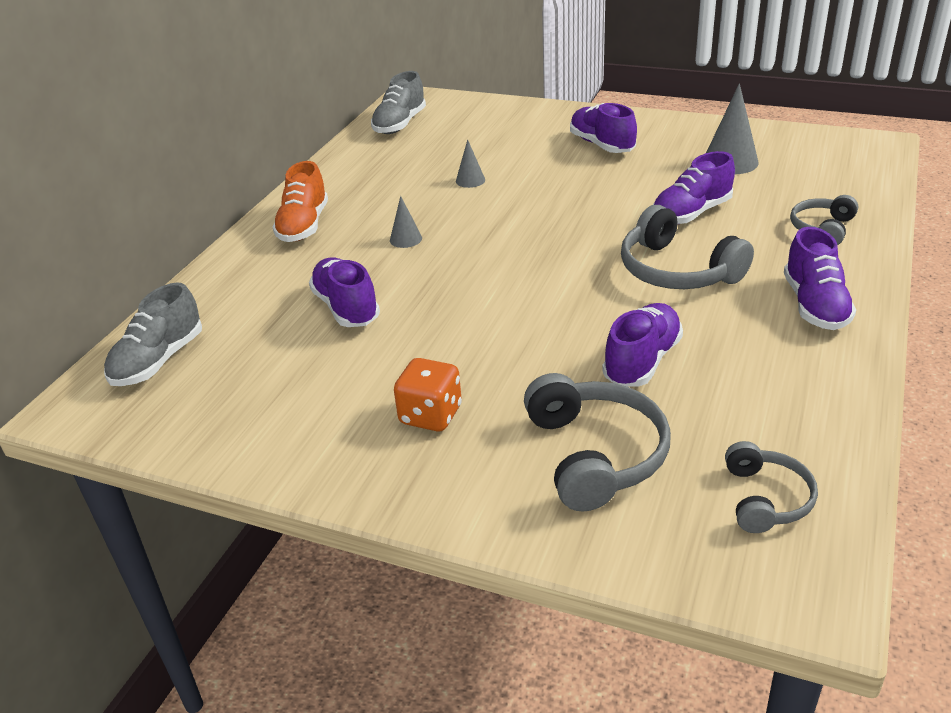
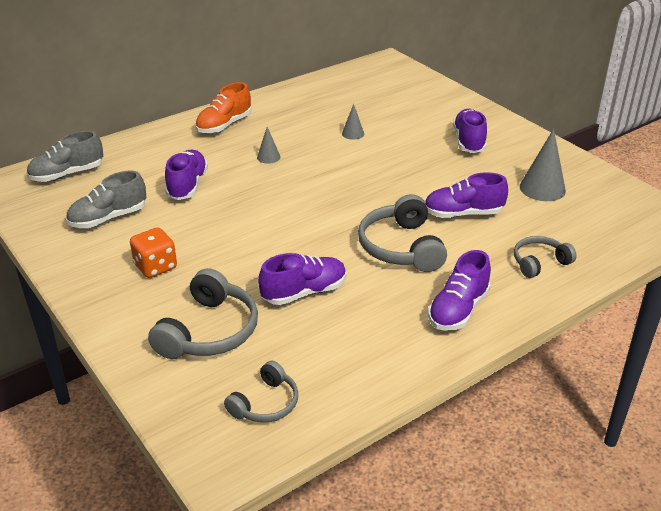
camera: 30 degrees right, 0 degrees up
grey shoe [371,71,426,134] -> grey shoe moved to [66,171,146,228]

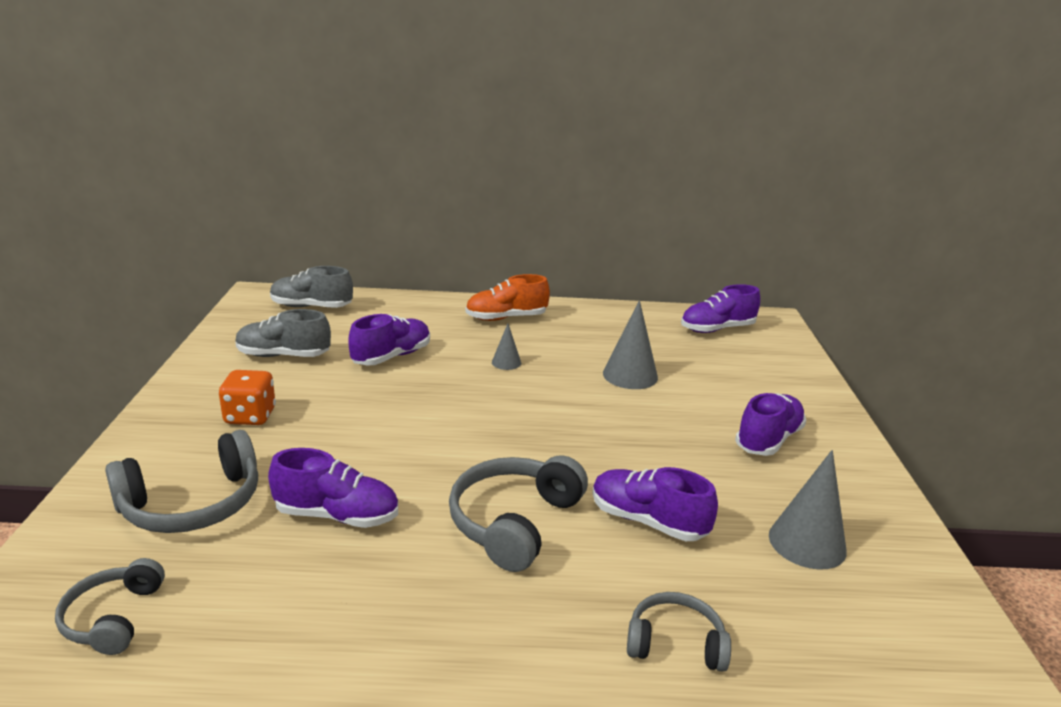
camera: 35 degrees right, 10 degrees down
grey headphones [224,361,298,422] -> grey headphones turned 105 degrees clockwise [55,558,165,655]
grey cone [342,104,364,140] -> grey cone [603,300,658,389], size x1.83
purple shoe [428,250,491,331] -> purple shoe moved to [681,284,760,333]

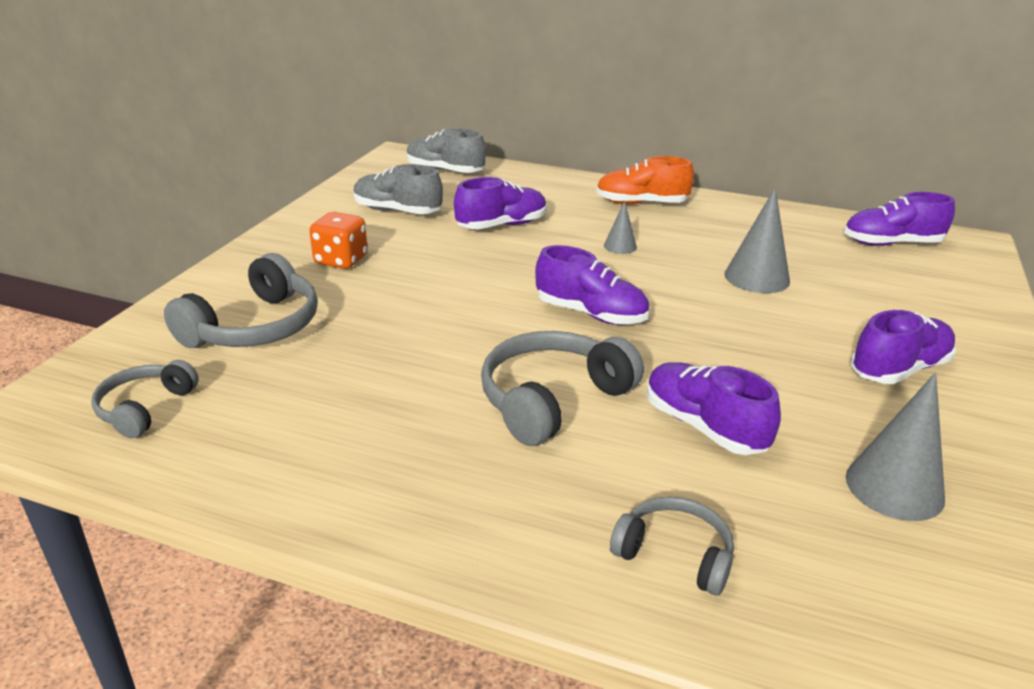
camera: 20 degrees right, 5 degrees up
grey headphones [105,430,258,533] -> grey headphones turned 45 degrees counterclockwise [164,253,318,348]
purple shoe [268,448,398,528] -> purple shoe moved to [535,245,649,325]

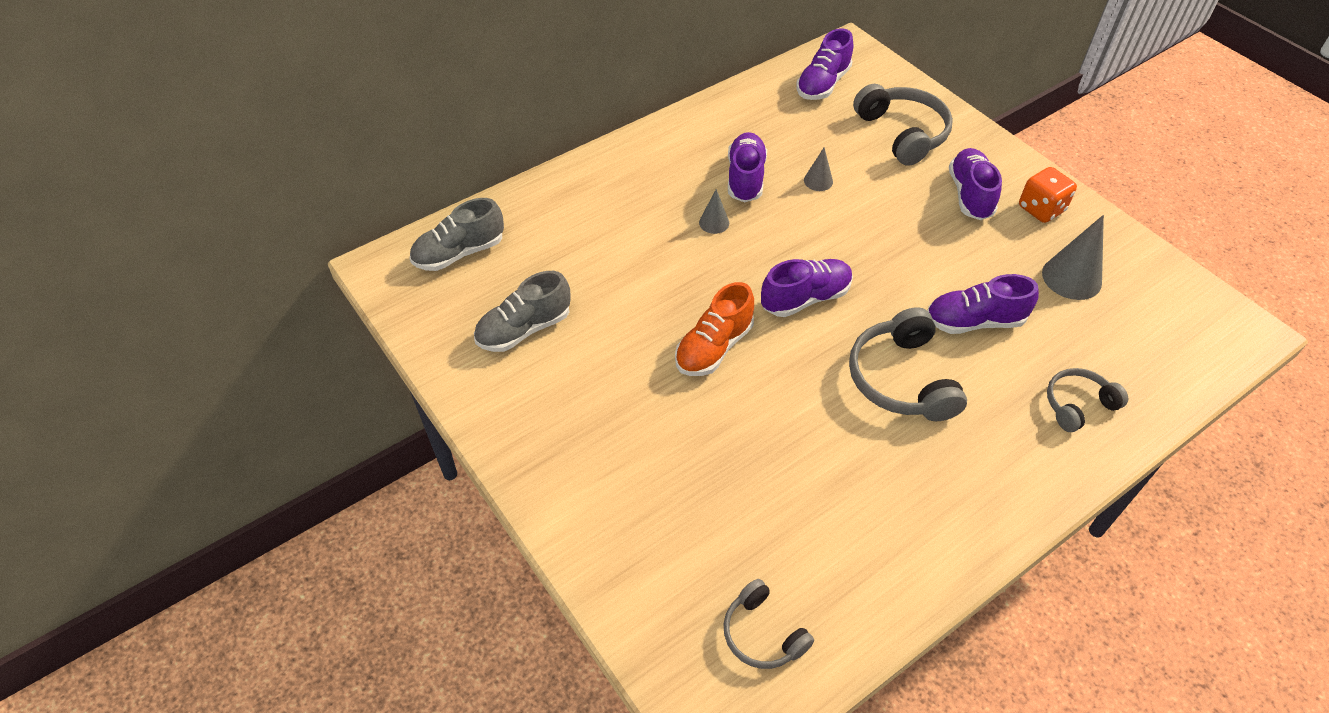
camera: 55 degrees left, 20 degrees up
grey headphones [164,253,318,348] -> grey headphones moved to [853,84,953,166]
orange dice [309,212,368,269] -> orange dice moved to [1019,167,1077,223]
purple shoe [454,177,547,229] -> purple shoe moved to [728,132,767,202]
orange shoe [596,156,694,204] -> orange shoe moved to [675,282,754,376]
grey cone [725,187,790,293] -> grey cone [804,148,833,191], size x0.55

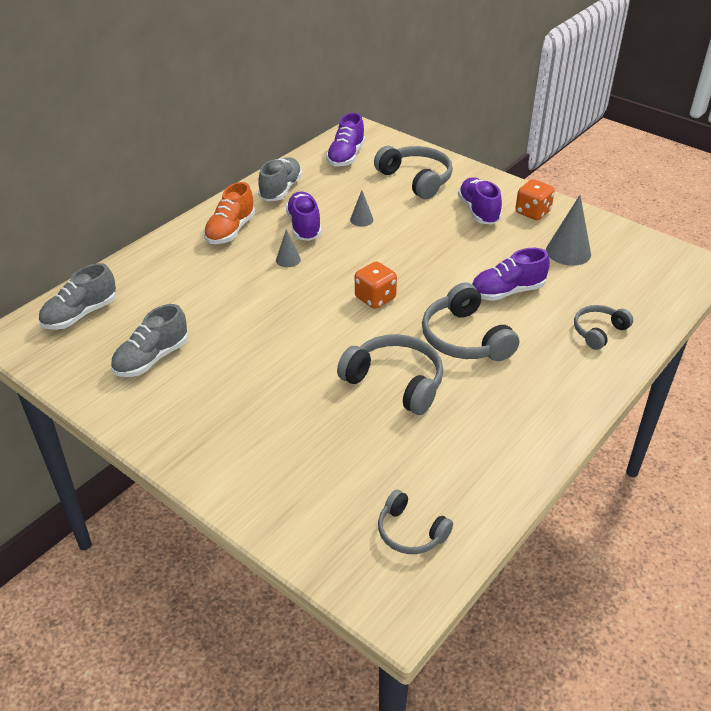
camera: 15 degrees left, 10 degrees down
orange shoe [675,282,754,376] -> orange shoe moved to [204,182,255,244]
purple shoe [761,259,853,317] -> orange dice [355,261,397,309]
none -> grey shoe [258,157,302,201]
none -> grey headphones [337,334,443,415]

